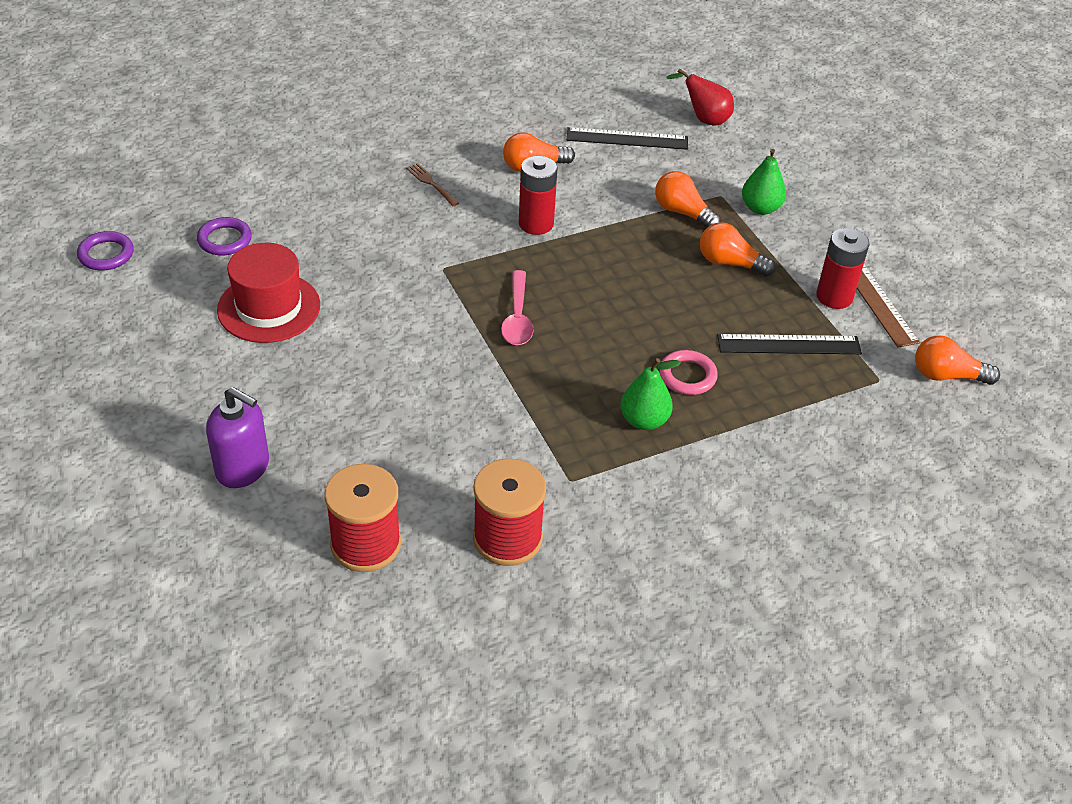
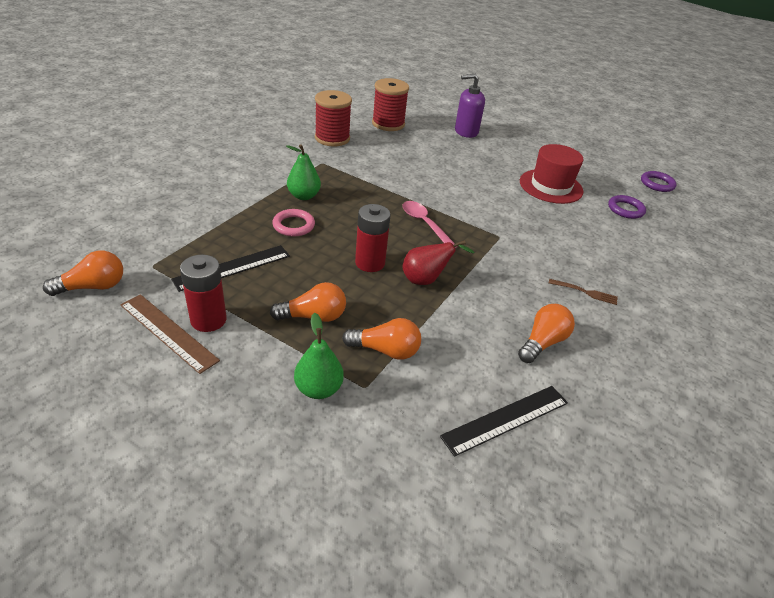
camera: 145 degrees right, 5 degrees down
red battery [519,156,558,235] -> red battery moved to [355,204,390,272]
red pear [667,68,734,125] -> red pear moved to [402,240,474,285]

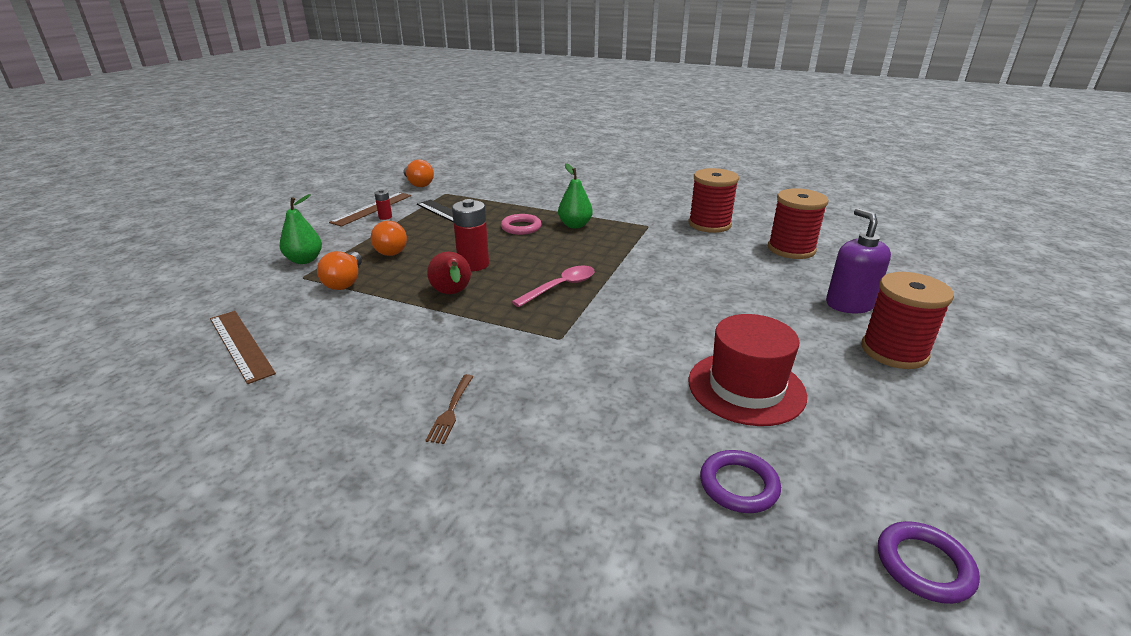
camera: 85 degrees right, 10 degrees down
red battery [180,255,227,332] -> red battery [374,189,392,220], size x0.50
black ruler [440,386,568,457] -> brown ruler [210,311,276,384]
orange light bulb [518,304,575,363] -> none
none -> red spool [861,272,954,369]

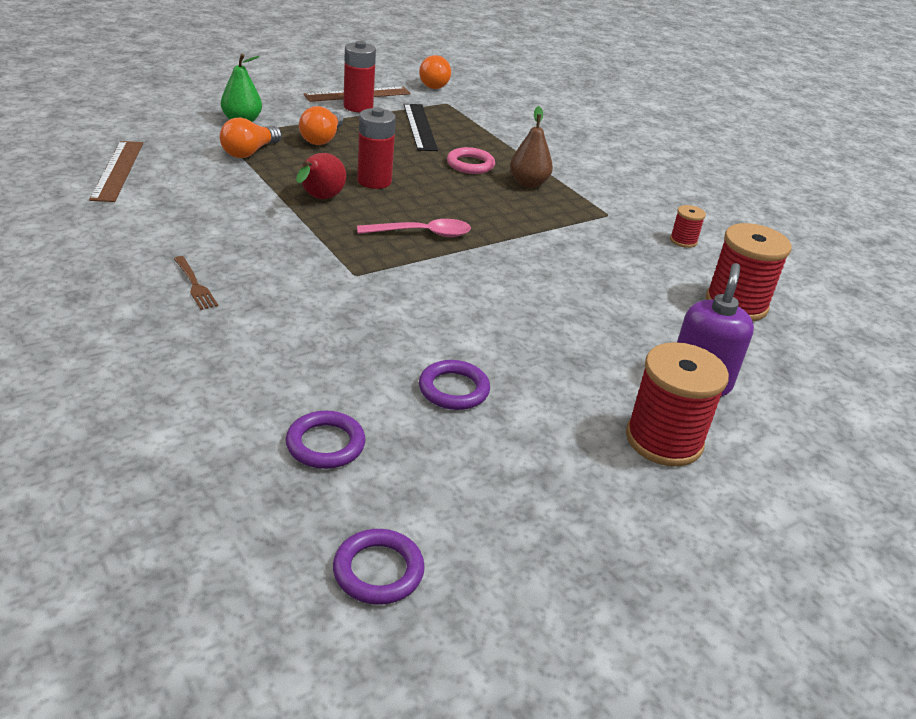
camera: 30 degrees right, 5 degrees up
red battery [374,189,392,220] -> red battery [343,41,376,112], size x2.01
brown fork [425,374,473,444] -> brown fork turned 75 degrees counterclockwise [174,256,218,310]
green pear [558,163,593,229] -> brown pear [510,106,553,188]
red spool [688,168,739,233] -> red spool [670,205,706,248], size x0.49
red hat [689,314,807,426] -> purple ring [419,360,490,410]

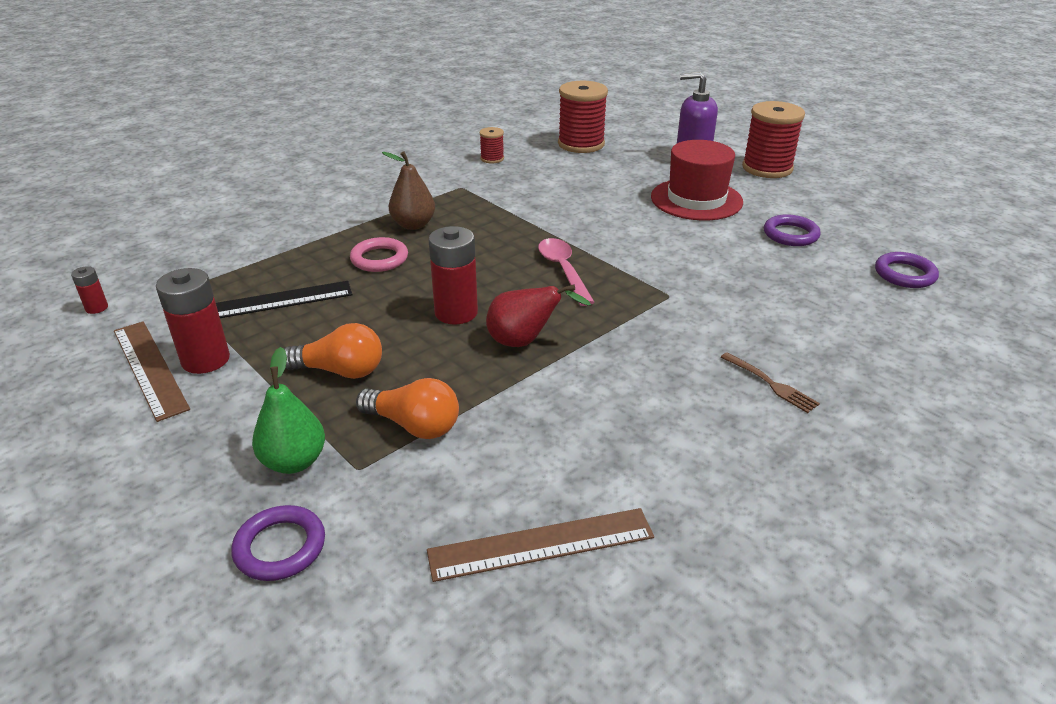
camera: 95 degrees left, 0 degrees up
brown fork [174,256,218,310] -> brown fork turned 90 degrees clockwise [721,352,820,413]
purple ring [333,529,425,605] -> purple ring moved to [231,505,325,581]
orange light bulb [419,55,451,89] -> red battery [71,266,108,314]
none -> red hat [651,140,743,220]

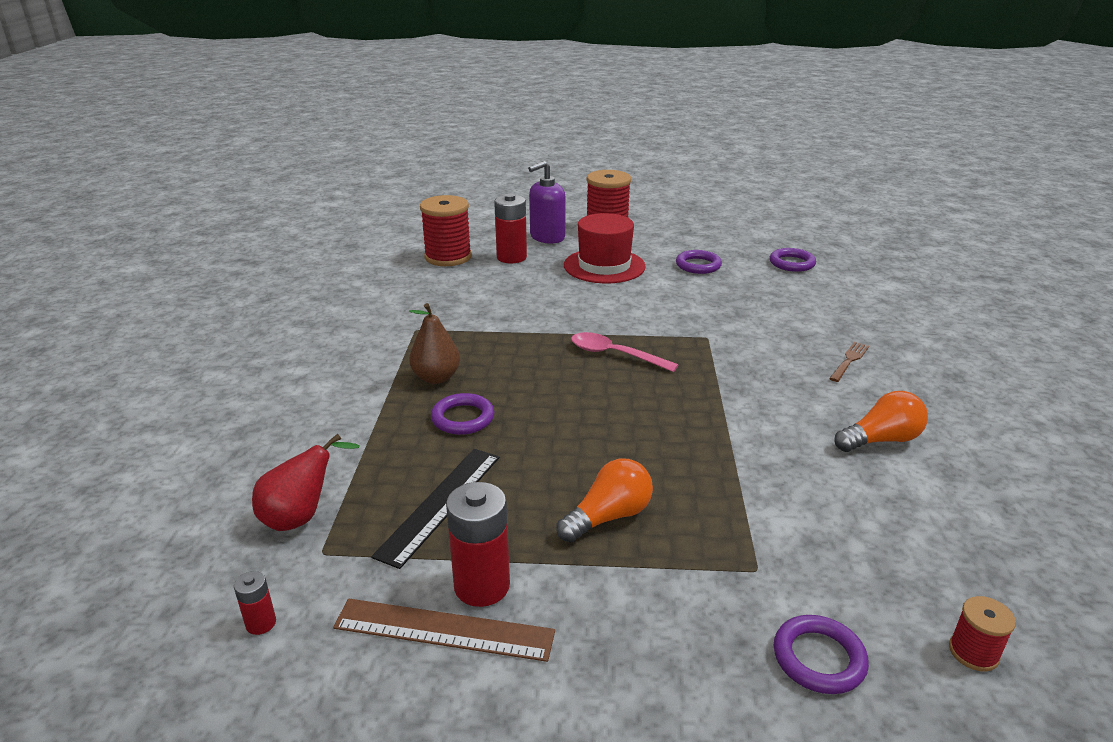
camera: 45 degrees left, 5 degrees down
green pear [252,347,325,474] -> none
pink ring [350,237,408,272] -> purple ring [431,393,494,435]
orange light bulb [356,378,459,439] -> orange light bulb moved to [834,391,928,452]
brown ruler [427,508,654,582] -> none
red battery [428,226,478,324] -> red battery moved to [494,193,527,263]
red spool [479,127,504,163] -> red spool moved to [949,596,1016,672]
red pear [486,285,591,347] -> red pear moved to [252,434,360,531]
brown fork [721,352,820,413] -> brown fork turned 60 degrees counterclockwise [829,342,869,382]

